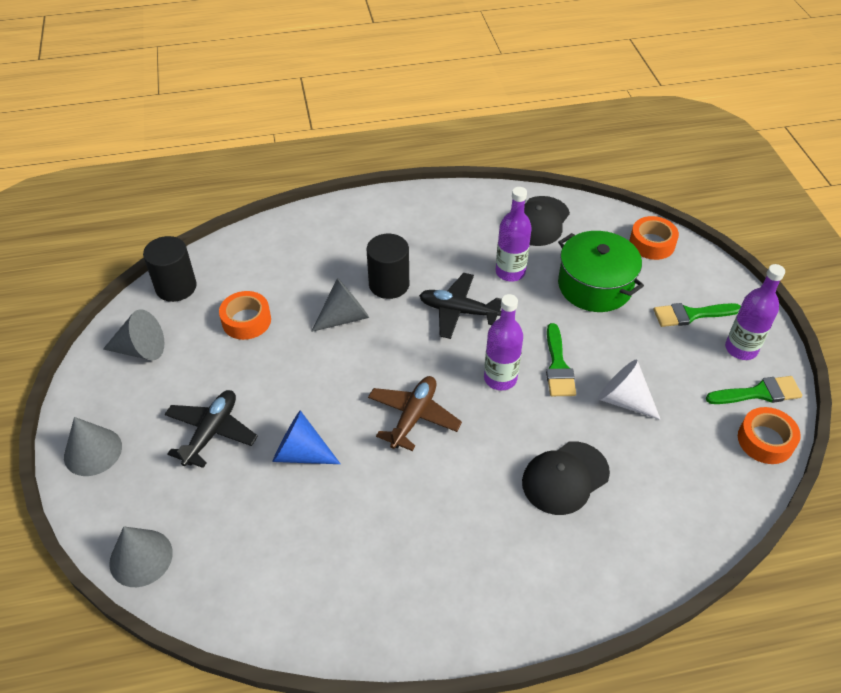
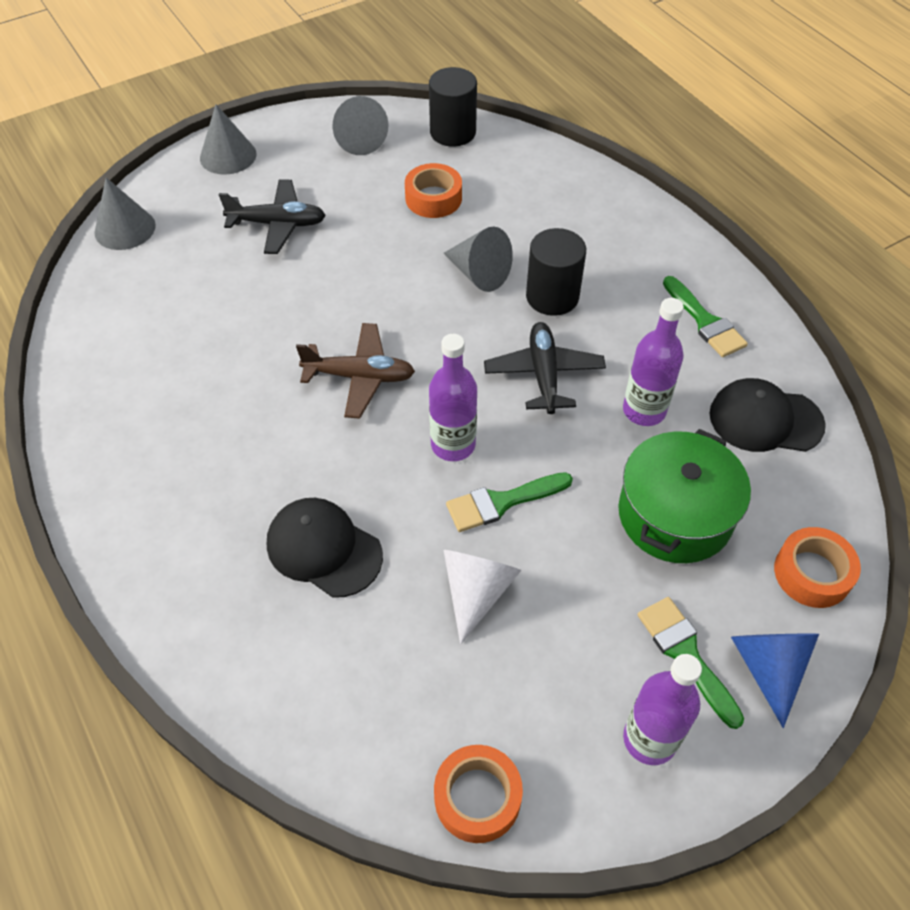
camera: 70 degrees right, 5 degrees up
blue cone [272,410,341,464] -> blue cone moved to [731,634,819,728]
green brush [706,376,802,404] -> green brush moved to [663,276,748,357]

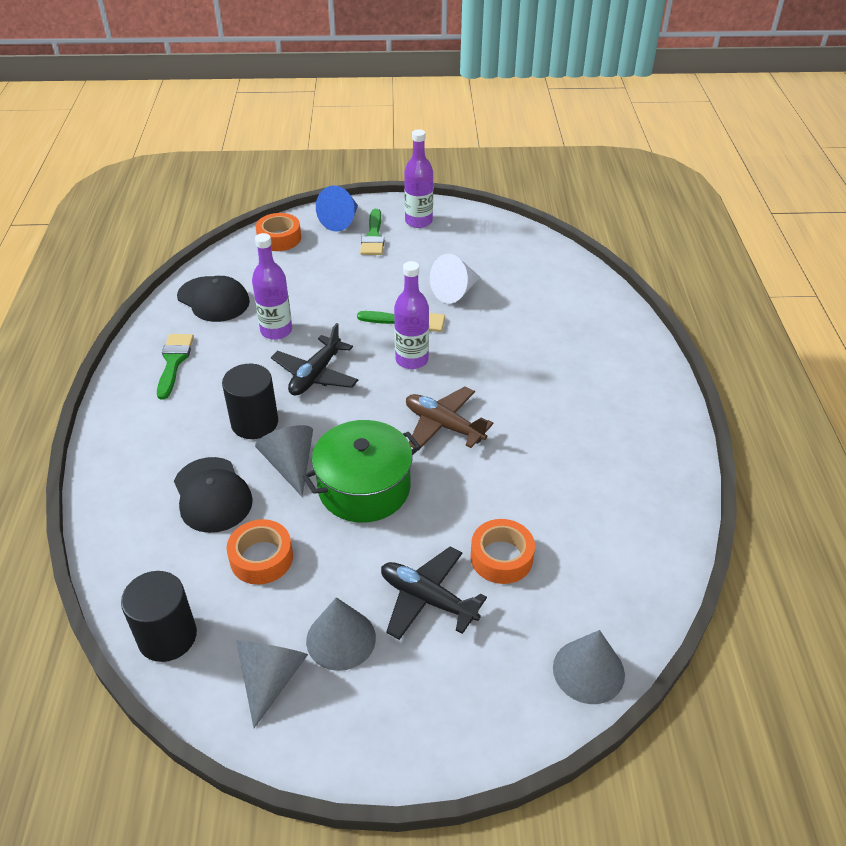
camera: 150 degrees left, 10 degrees down
grey cone [200,104,256,175] -> grey cone moved to [306,597,376,671]
black cap [267,498,383,598] -> black cap moved to [174,457,253,533]
orange tape [434,745,523,843] -> orange tape moved to [470,519,535,584]
green pot [618,429,751,563] -> green pot moved to [302,420,421,523]

